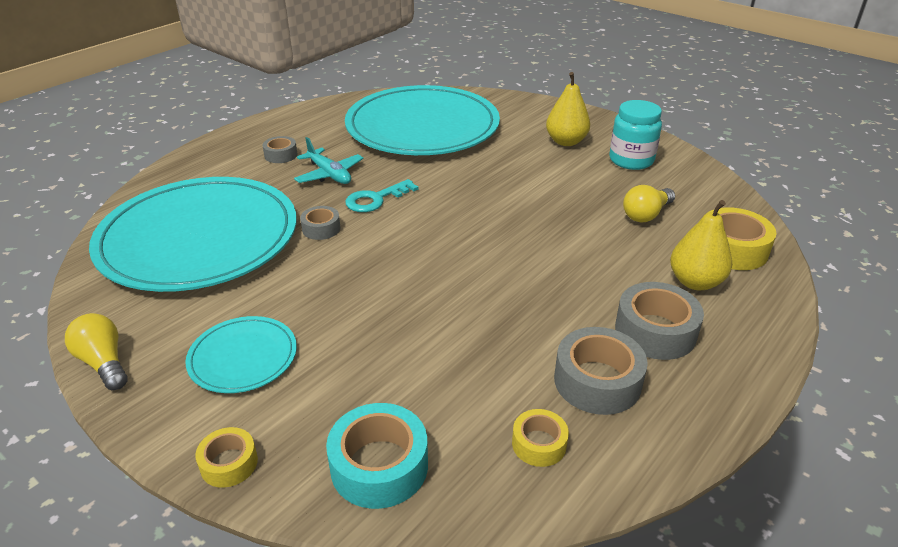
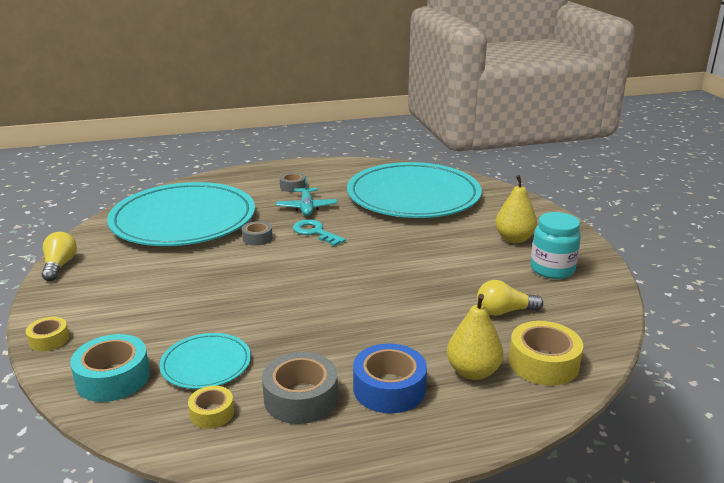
camera: 35 degrees right, 10 degrees down
turquoise plate [185,316,297,393] -> turquoise plate moved to [159,333,251,389]
turquoise key [345,179,418,212] -> turquoise key turned 45 degrees clockwise [293,219,346,246]
grey tape [615,282,704,360] -> blue tape [353,344,427,413]

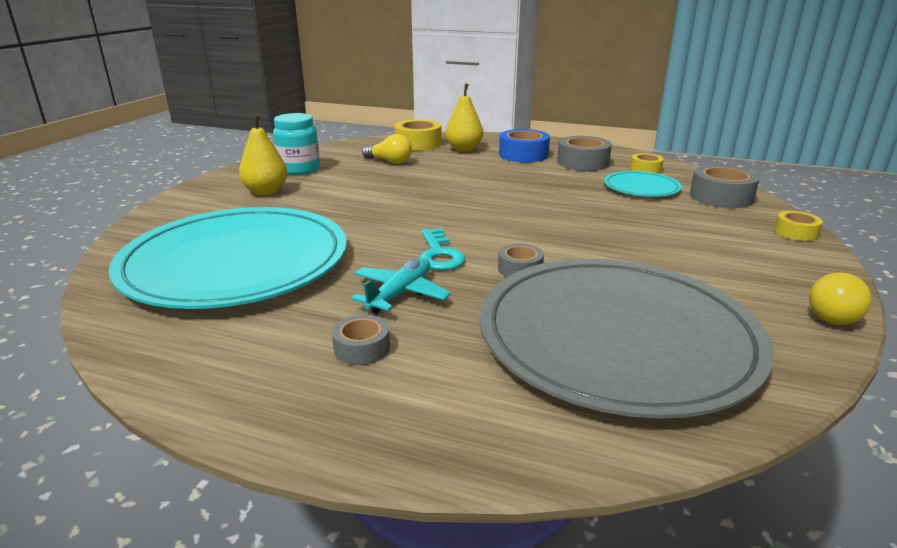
camera: 145 degrees left, 0 degrees up
turquoise tape [70,334,150,402] -> grey tape [690,165,760,208]
turquoise plate [107,182,255,246] -> grey plate [480,259,774,419]

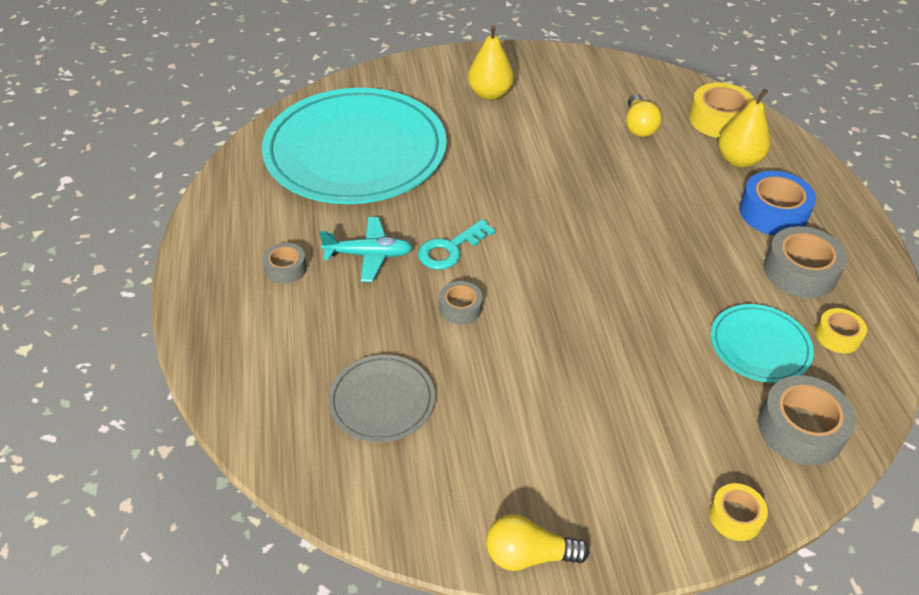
camera: 60 degrees right, 20 degrees up
turquoise jar [273,113,320,175] -> none
grey plate [480,259,774,419] -> grey plate [328,355,435,443], size x0.44

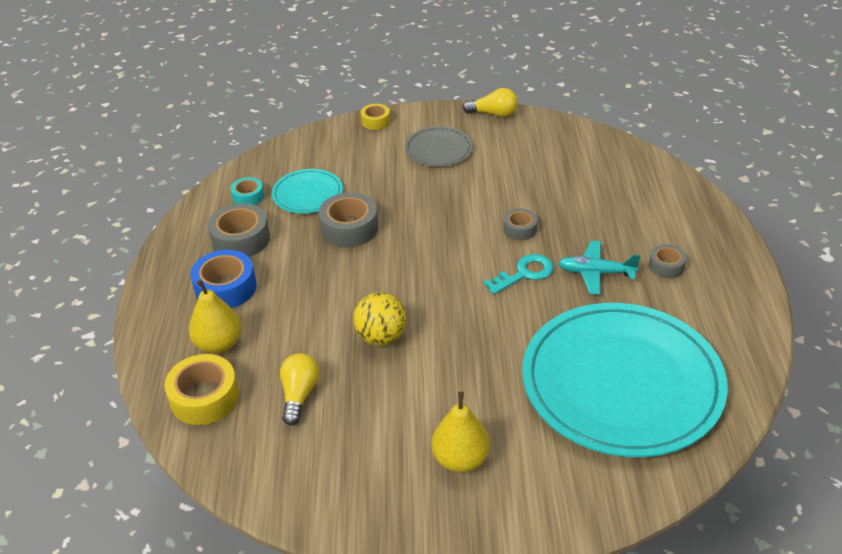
camera: 170 degrees left, 5 degrees down
grey plate [328,355,435,443] -> grey plate moved to [405,126,473,167]
grey tape [758,375,856,465] -> grey tape moved to [319,192,378,247]
yellow tape [815,308,867,353] -> turquoise tape [230,177,264,205]
none -> yellow ball [353,292,407,346]

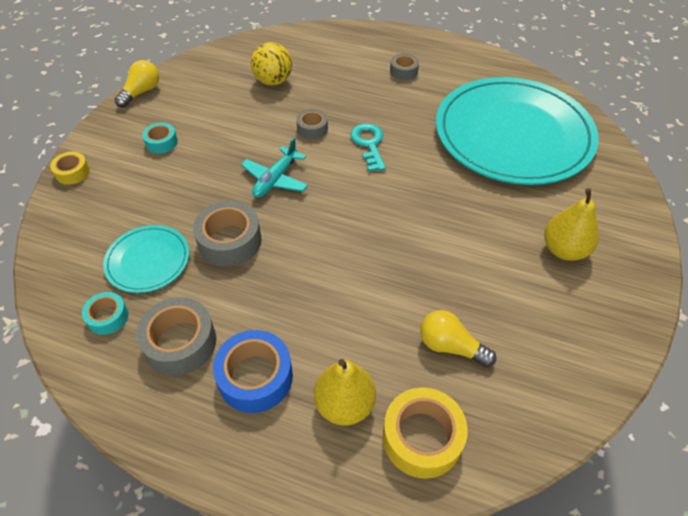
camera: 70 degrees left, 10 degrees up
yellow ball [353,292,407,346] -> yellow ball moved to [251,42,292,85]
grey plate [405,126,473,167] -> turquoise tape [142,122,178,154]
turquoise plane [558,241,640,295] -> turquoise plane moved to [241,138,308,198]

